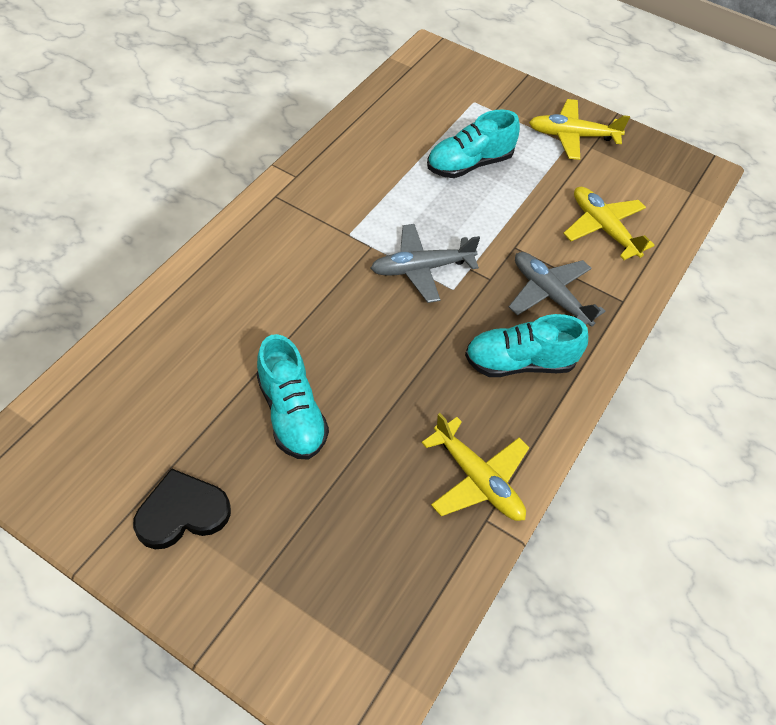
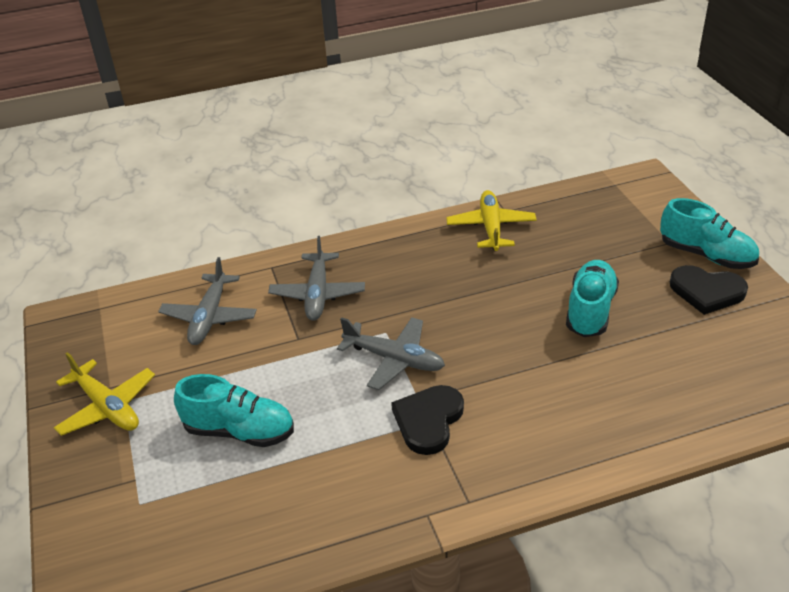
camera: 135 degrees left, 15 degrees down
turquoise shoe [465,314,588,377] -> turquoise shoe moved to [660,198,759,269]
yellow plane [563,187,655,260] -> grey plane [158,257,257,345]
none -> black heart [391,385,464,455]

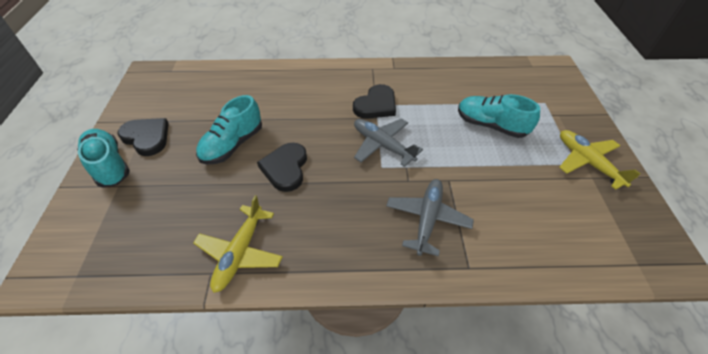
camera: 165 degrees left, 10 degrees up
grey plane [158,257,257,345] -> none
none -> black heart [257,143,307,192]

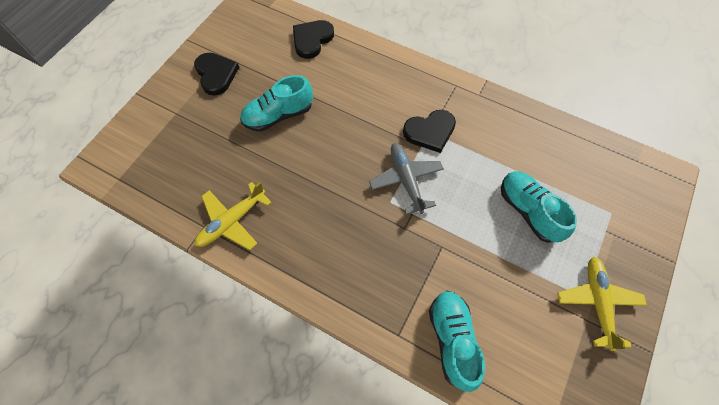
camera: 30 degrees right, 15 degrees up
turquoise shoe [77,129,130,188] -> turquoise shoe moved to [429,291,485,392]
black heart [257,143,307,192] -> black heart moved to [293,20,334,59]
grey plane [386,179,474,256] -> none

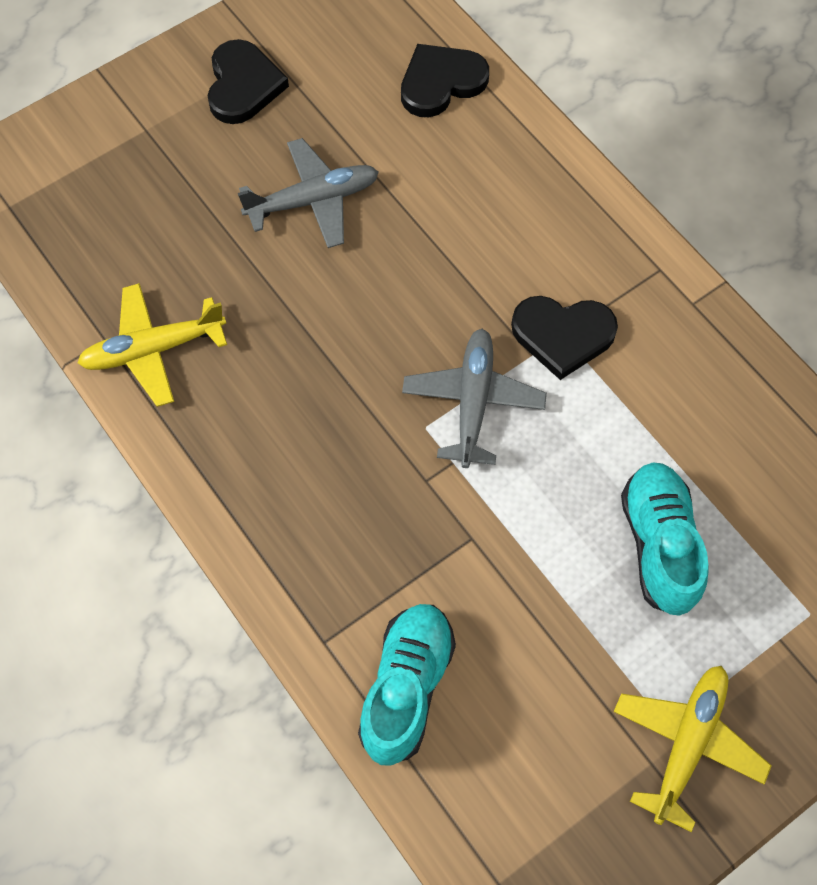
camera: 25 degrees right, 0 degrees up
turquoise shoe [240,75,313,132] -> grey plane [238,138,379,248]

